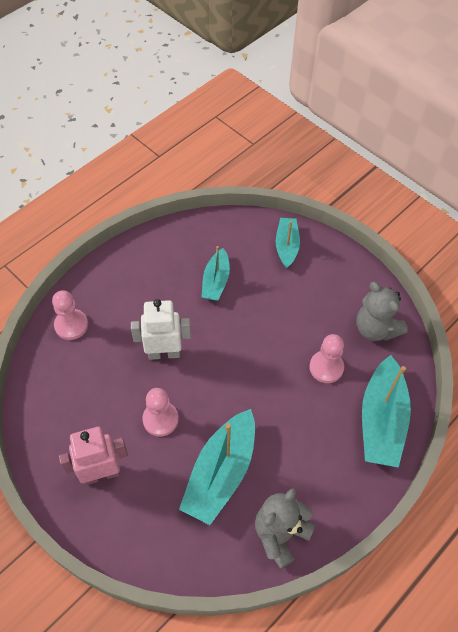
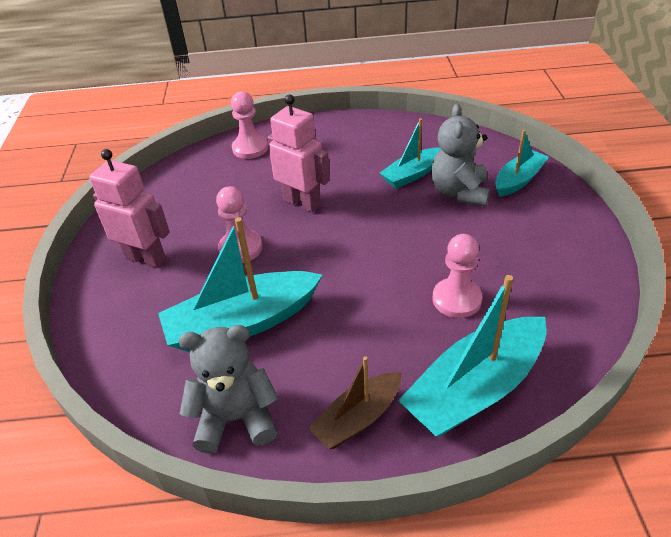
camera: 45 degrees right, 15 degrees down
white robot [131,299,191,360] -> pink robot [267,95,330,213]
grey teddy bear [356,282,408,341] -> grey teddy bear moved to [431,104,490,206]
none -> brown boat [308,356,402,449]

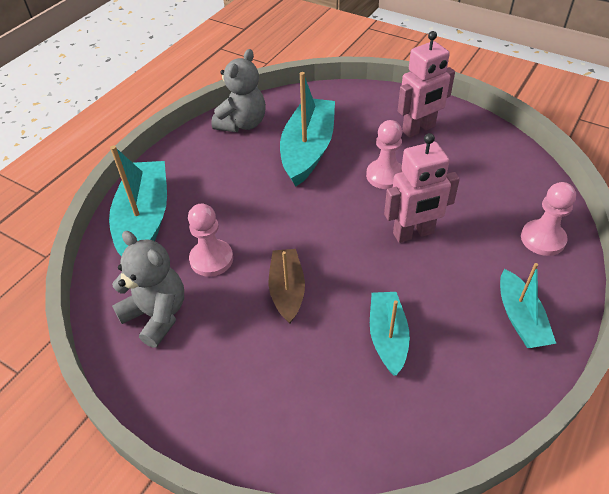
camera: 125 degrees right, 5 degrees up
brown boat [308,356,402,449] -> brown boat moved to [269,249,305,323]
grey teddy bear [431,104,490,206] -> grey teddy bear moved to [112,231,184,348]
turquoise boat [495,130,549,197] -> turquoise boat moved to [500,263,556,348]

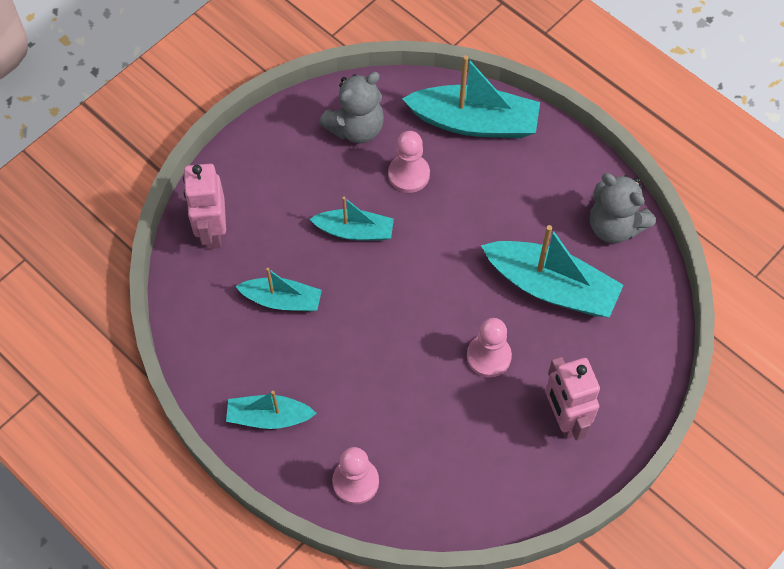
camera: 100 degrees right, 15 degrees up
brown boat [269,249,305,323] -> turquoise boat [310,197,394,241]
pink robot [384,133,460,243] -> pink robot moved to [183,164,226,249]

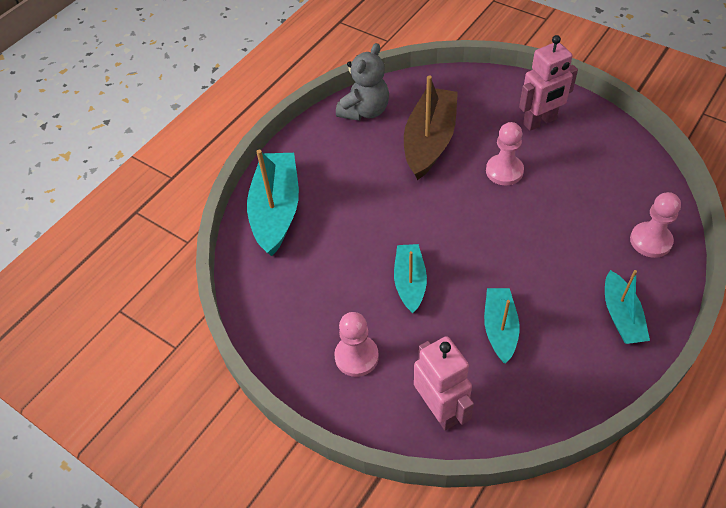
camera: 95 degrees left, 10 degrees down
pink robot [183,164,226,249] -> pink robot turned 105 degrees counterclockwise [414,336,474,431]
grey teddy bear [319,72,384,143] -> none
pink pawn [388,131,430,193] -> pink pawn moved to [334,312,379,377]
turquoise boat [481,225,623,317] -> brown boat [404,76,458,180]

